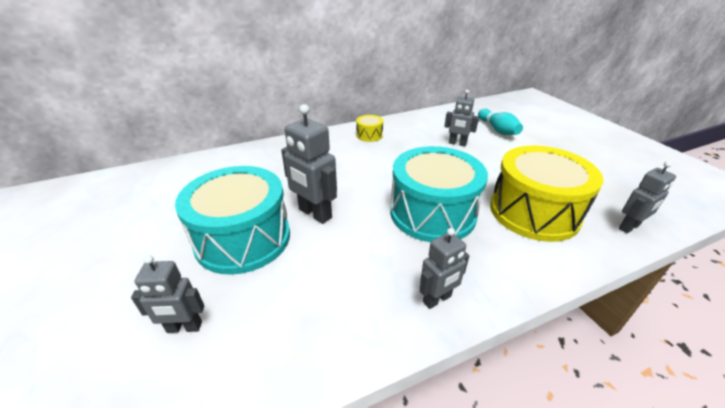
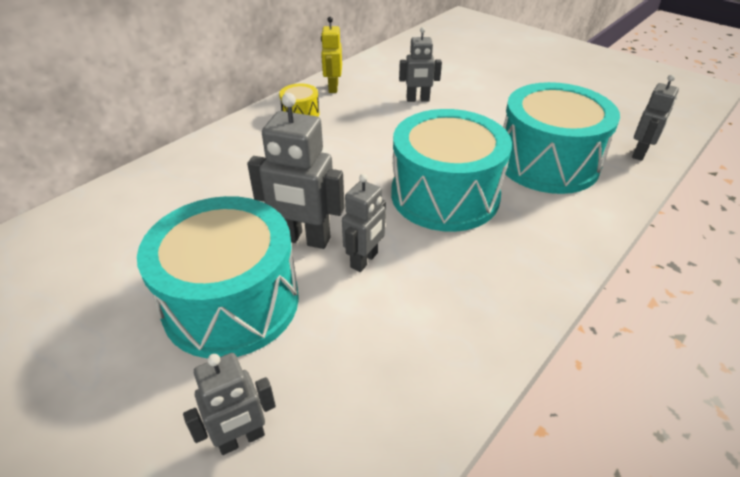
camera: 25 degrees left, 5 degrees up
grey robot [419,228,469,309] -> grey robot moved to [342,174,386,272]
turquoise bowling pin [478,109,523,135] -> none
yellow drum [490,146,604,242] -> turquoise drum [503,82,620,194]
none -> yellow robot [321,17,342,93]

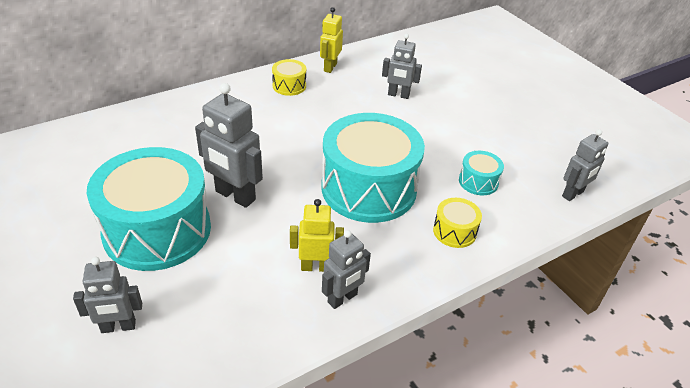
camera: 15 degrees right, 0 degrees up
grey robot [342,174,386,272] -> grey robot moved to [322,230,371,309]
turquoise drum [503,82,620,194] -> turquoise drum [459,151,504,195], size x0.43
none -> yellow robot [290,199,344,272]
none -> yellow drum [433,198,482,248]

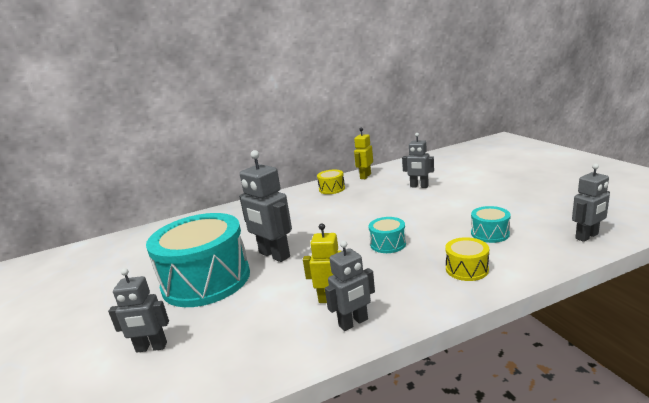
camera: 15 degrees right, 20 degrees down
turquoise drum [321,113,425,223] -> turquoise drum [368,217,406,253], size x0.43

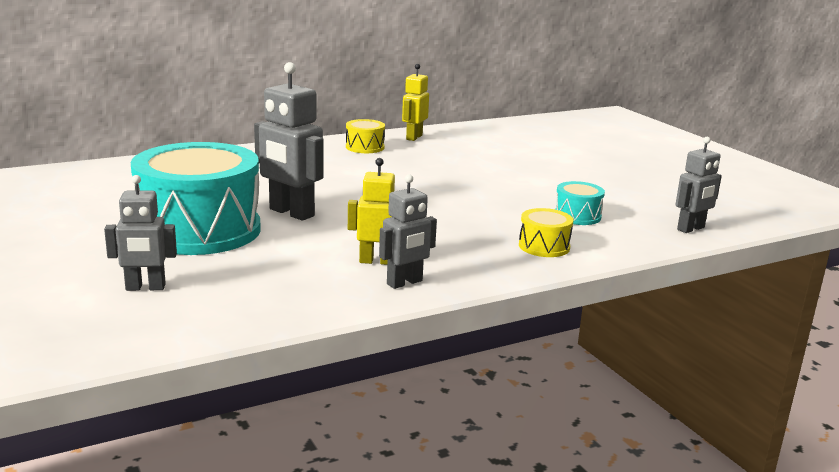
camera: 10 degrees left, 0 degrees up
turquoise drum [368,217,406,253] -> none
grey robot [402,133,434,188] -> none

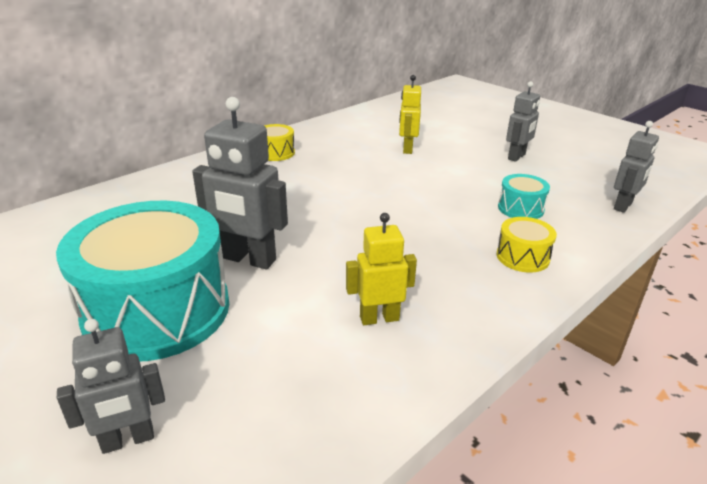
camera: 15 degrees left, 10 degrees up
grey robot [379,174,437,289] -> grey robot moved to [506,81,540,162]
yellow robot [402,64,429,141] -> yellow robot moved to [399,75,421,154]

